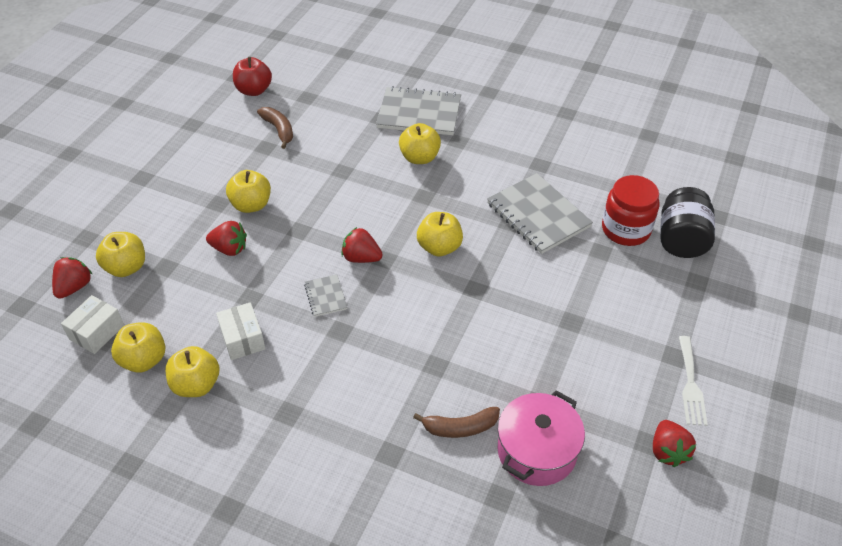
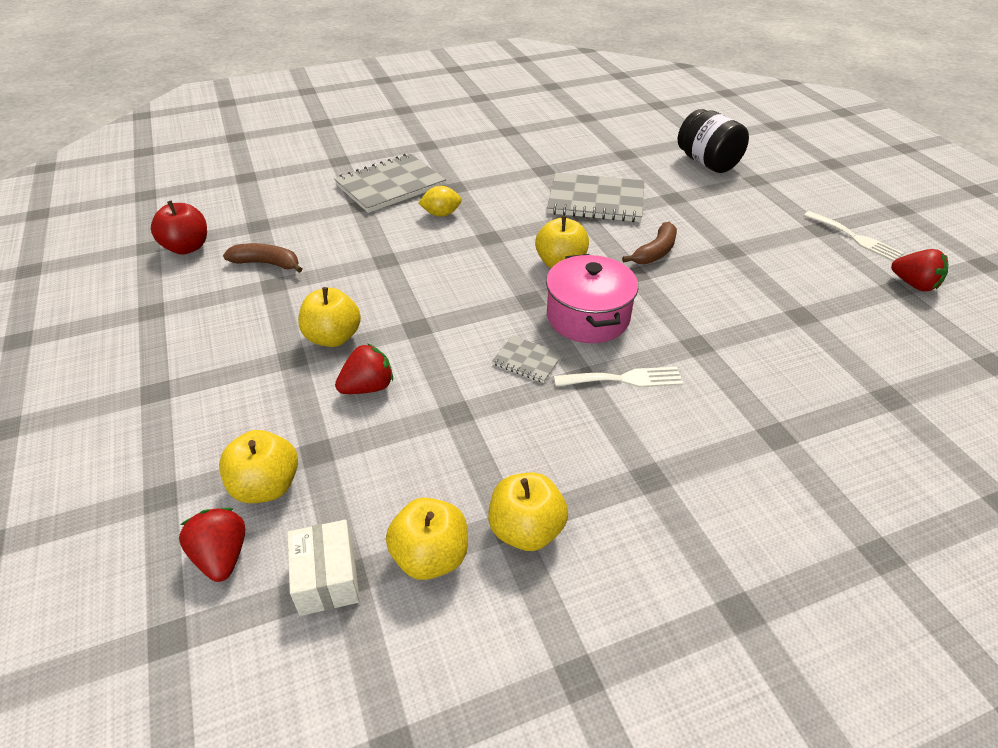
camera: 45 degrees left, 5 degrees down
white box [216,302,266,360] -> none
red strawberry [341,227,383,263] -> none
yellow apple [399,123,441,164] -> yellow lemon [418,186,462,217]
brown banana [413,407,500,438] -> brown banana moved to [622,222,677,264]
pink pot [497,390,585,486] -> pink pot moved to [546,254,638,343]
red jar [602,175,659,246] -> none
none -> white fork [554,367,683,387]

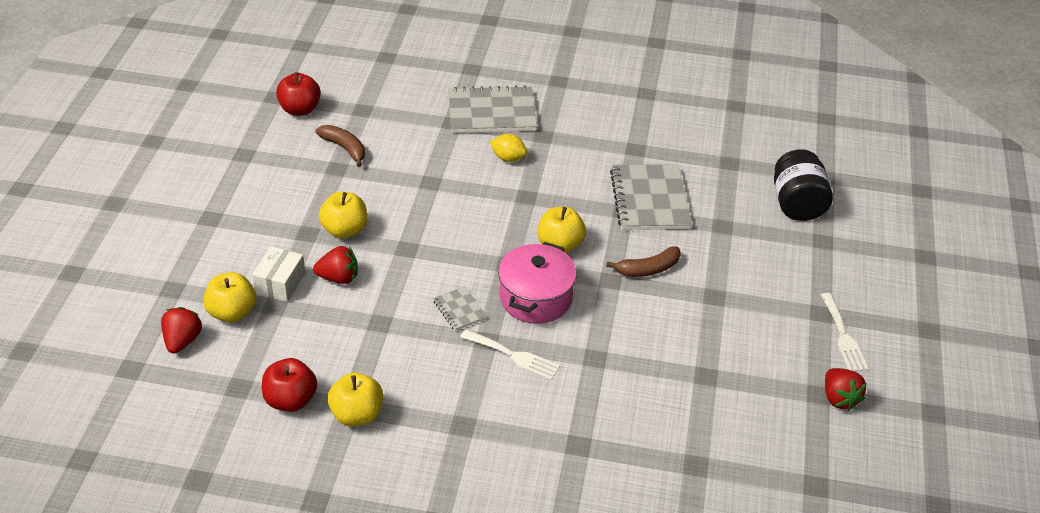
camera: 30 degrees right, 0 degrees up
white box [287,520,360,616] -> white box moved to [252,246,305,302]
yellow apple [386,498,468,580] -> red apple [262,358,317,412]
grey notebook [547,173,645,222] -> grey notebook turned 45 degrees clockwise [610,164,692,230]

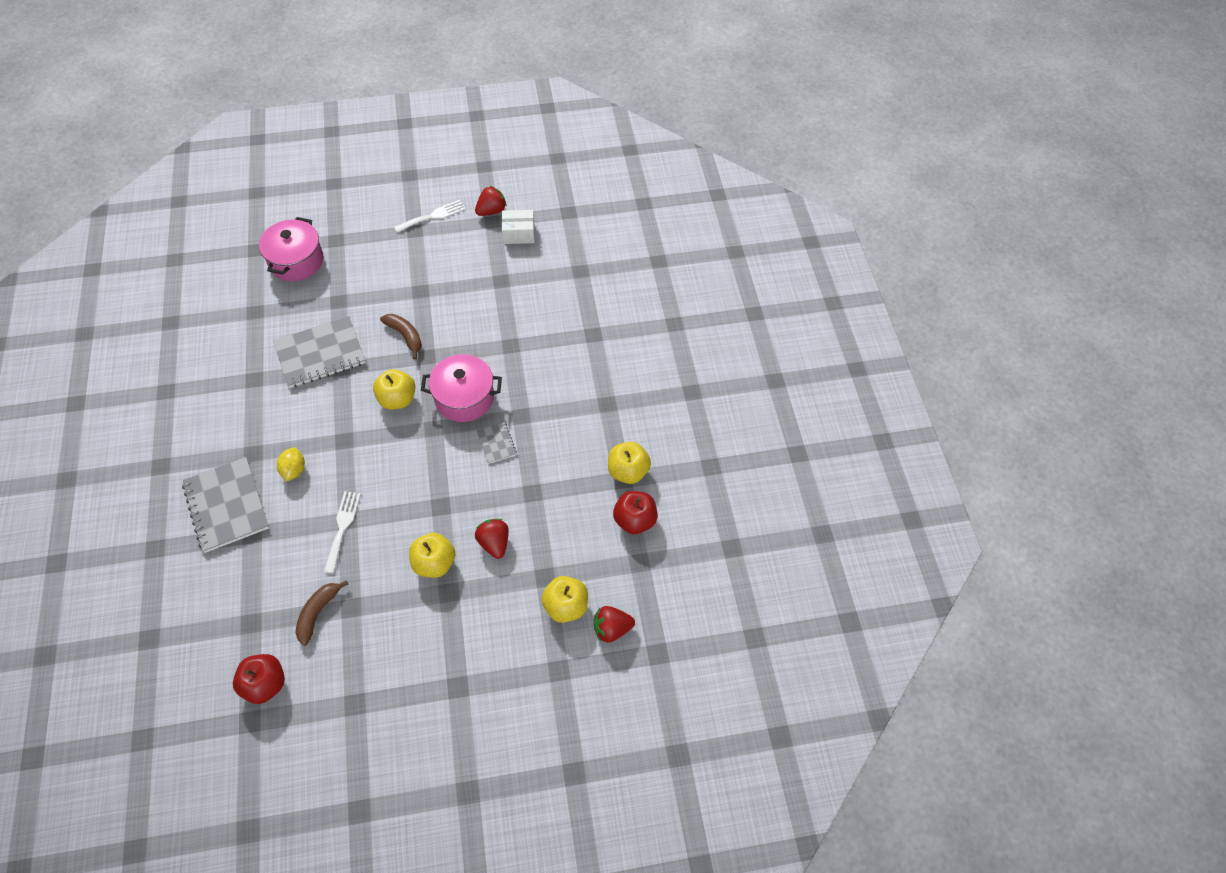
camera: 110 degrees left, 15 degrees up
white box [252,246,305,302] -> white box moved to [502,210,535,244]
grey notebook [433,286,487,331] -> grey notebook turned 60 degrees counterclockwise [477,422,517,464]
white fork [460,329,560,380] -> white fork moved to [324,491,361,573]
black jar [774,149,833,221] -> pink pot [259,217,323,281]

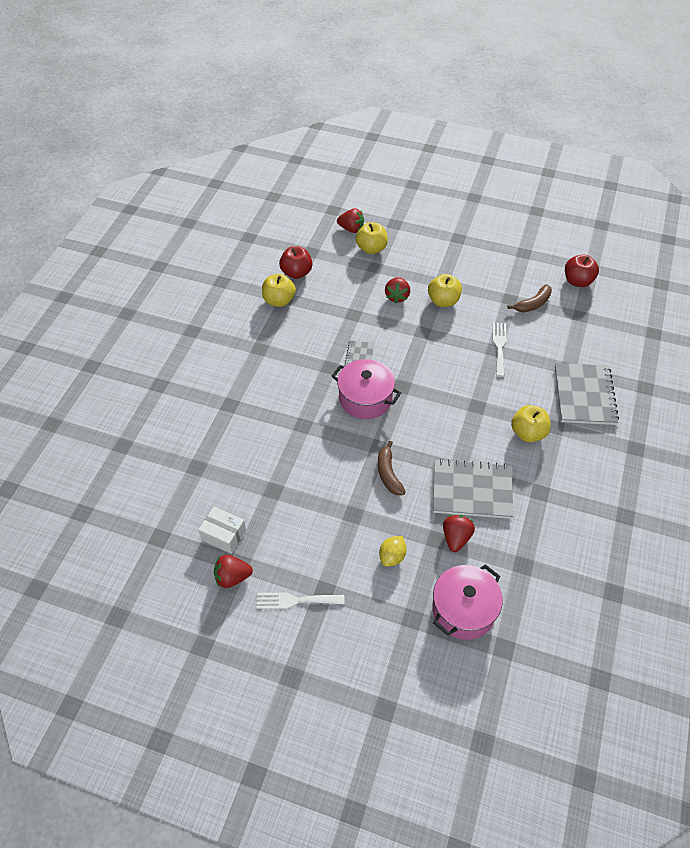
camera: 150 degrees left, 5 degrees down
yellow lemon [277,447,305,482] -> yellow lemon moved to [379,536,407,566]
white fork [324,491,361,573] -> white fork turned 150 degrees clockwise [493,322,506,377]
yellow apple [373,369,416,409] -> yellow apple moved to [511,405,551,442]
none -> red strawberry [443,515,475,552]

